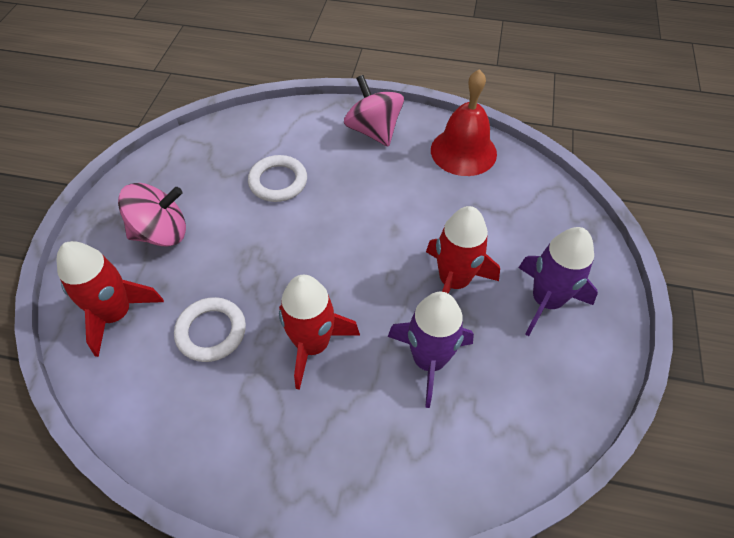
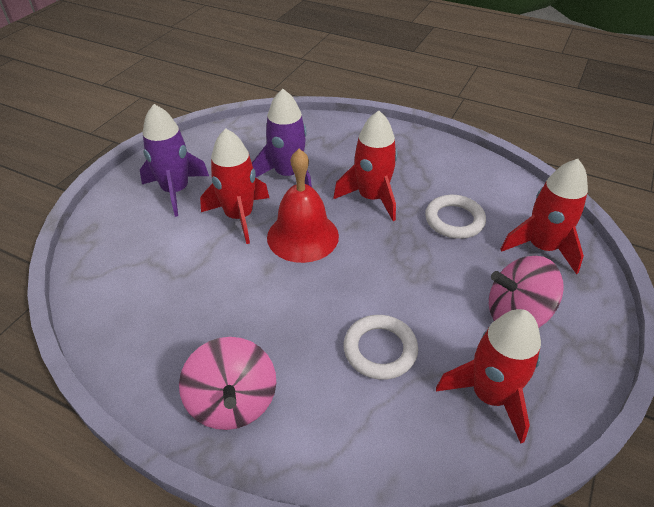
camera: 165 degrees left, 10 degrees down
red bell [431,69,497,176] -> red bell moved to [267,149,339,263]
none -> red rocket [436,309,541,444]

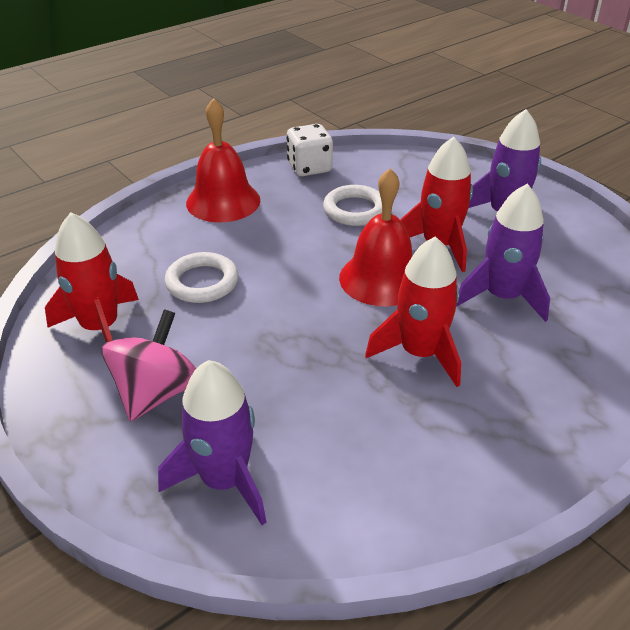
camera: 115 degrees right, 5 degrees down
pink spinning top [179,337,276,430] -> red bell [186,98,260,222]
white ring [425,195,486,239] -> white ring moved to [323,185,382,226]
red rocket [500,159,588,274] -> purple rocket [158,360,267,525]
none -> white dice [287,124,333,176]

